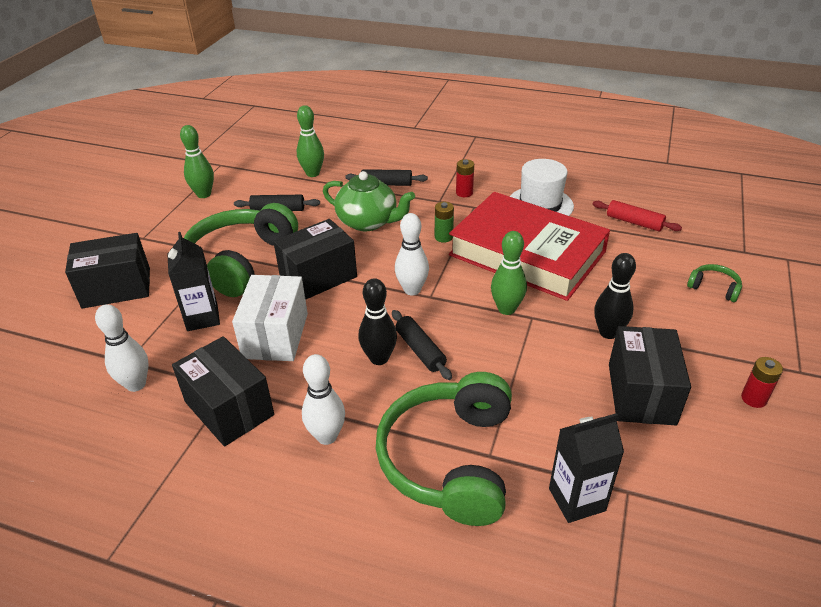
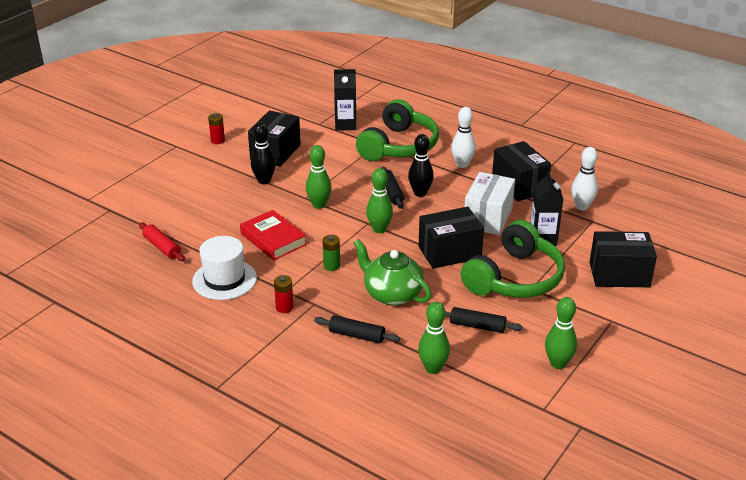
camera: 165 degrees left, 5 degrees down
white bowling pin [395,213,429,295] -> green bowling pin [366,168,393,233]
red book [449,192,610,301] -> red book [240,210,307,260], size x0.53
green headphones [687,264,742,302] -> none

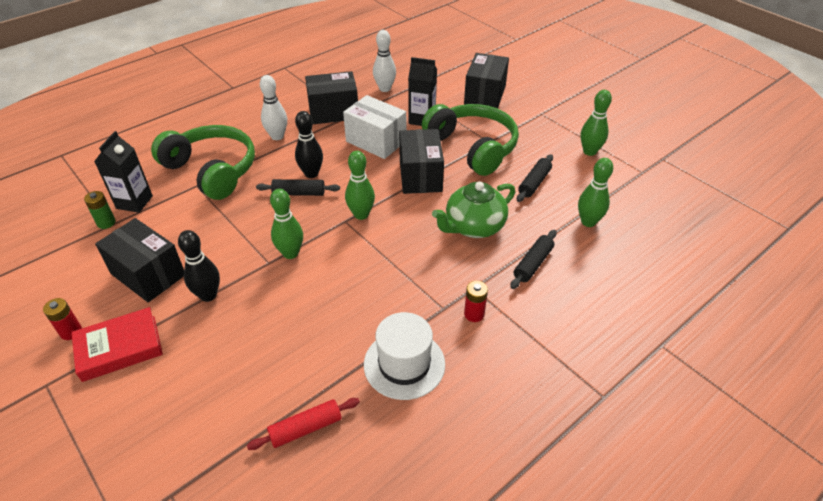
camera: 75 degrees left, 10 degrees up
red book [240,210,307,260] -> red book moved to [71,307,163,382]
green battery [323,235,340,271] -> green battery moved to [84,191,116,229]

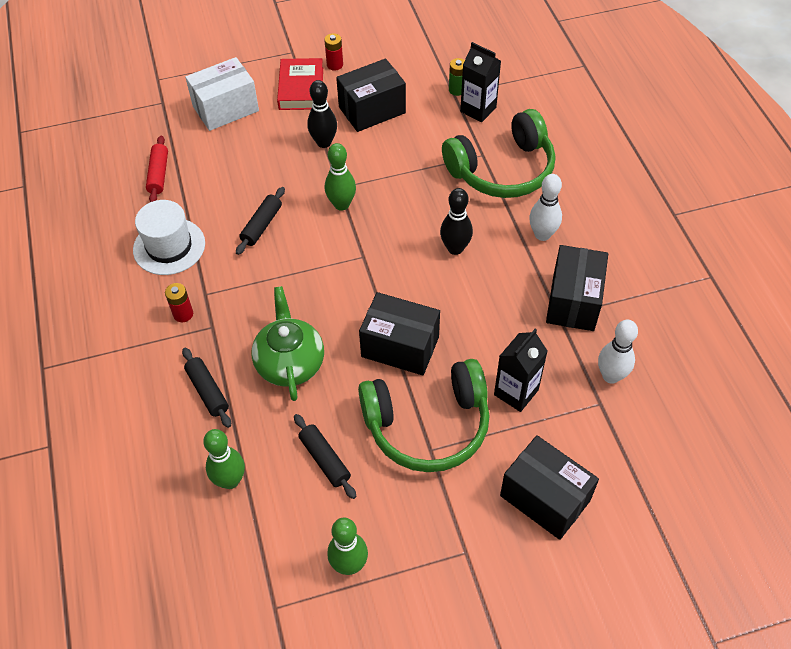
camera: 115 degrees right, 10 degrees up
black rolling pin [256,179,340,196] -> black rolling pin moved to [236,187,285,255]
white box [343,95,406,159] -> white box moved to [185,57,259,131]
green bowling pin [345,151,375,220] -> none

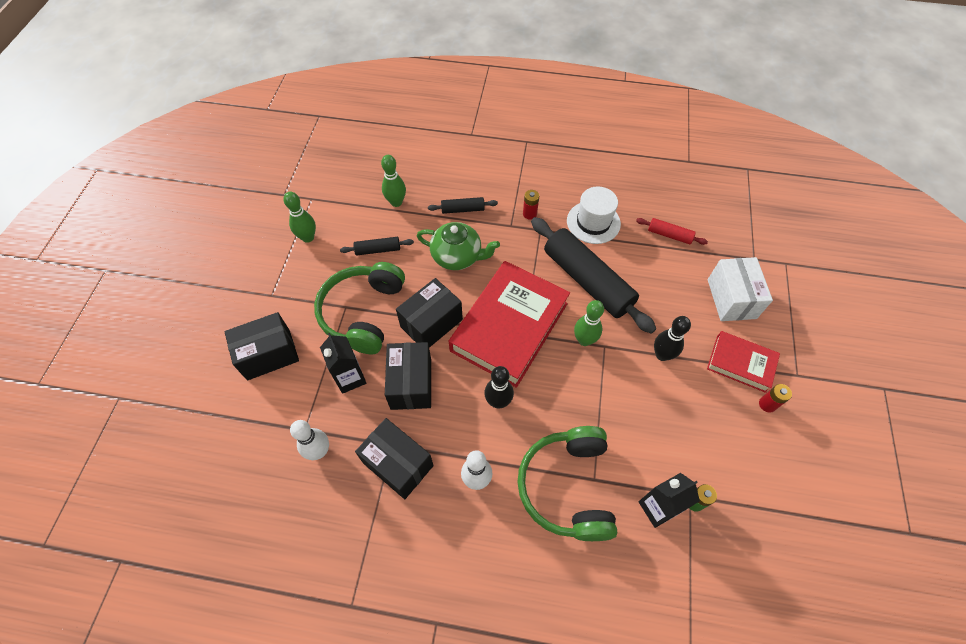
camera: 115 degrees right, 5 degrees up
black rolling pin [236,187,285,255] -> black rolling pin [531,217,656,334], size x2.23
black box [336,58,406,132] -> black box moved to [385,342,431,410]
none -> red book [449,261,570,388]

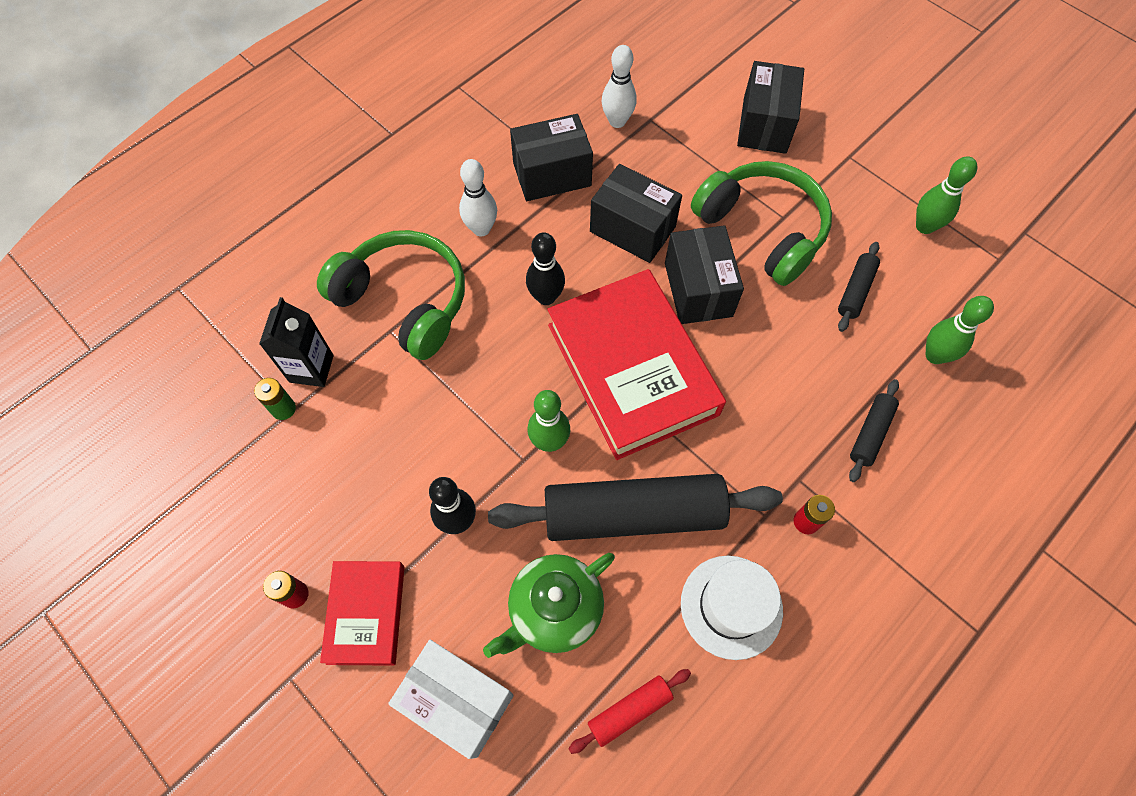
camera: 125 degrees right, 5 degrees up
black carton [320,333,366,394] -> none
green teapot [417,222,500,270] -> green teapot moved to [483,553,615,658]
red book [707,331,780,393] -> red book turned 60 degrees counterclockwise [320,561,405,666]

